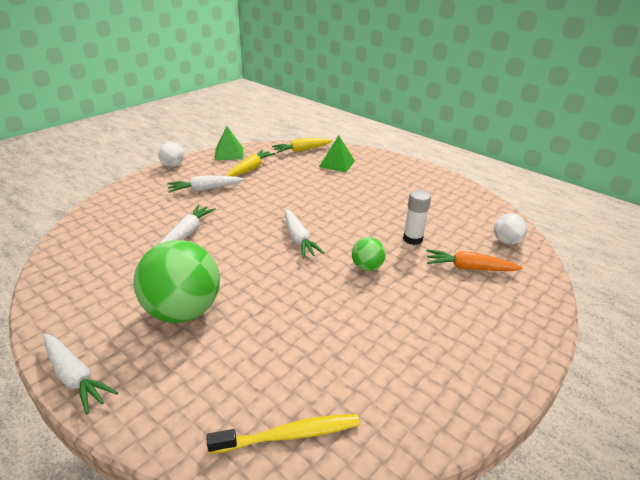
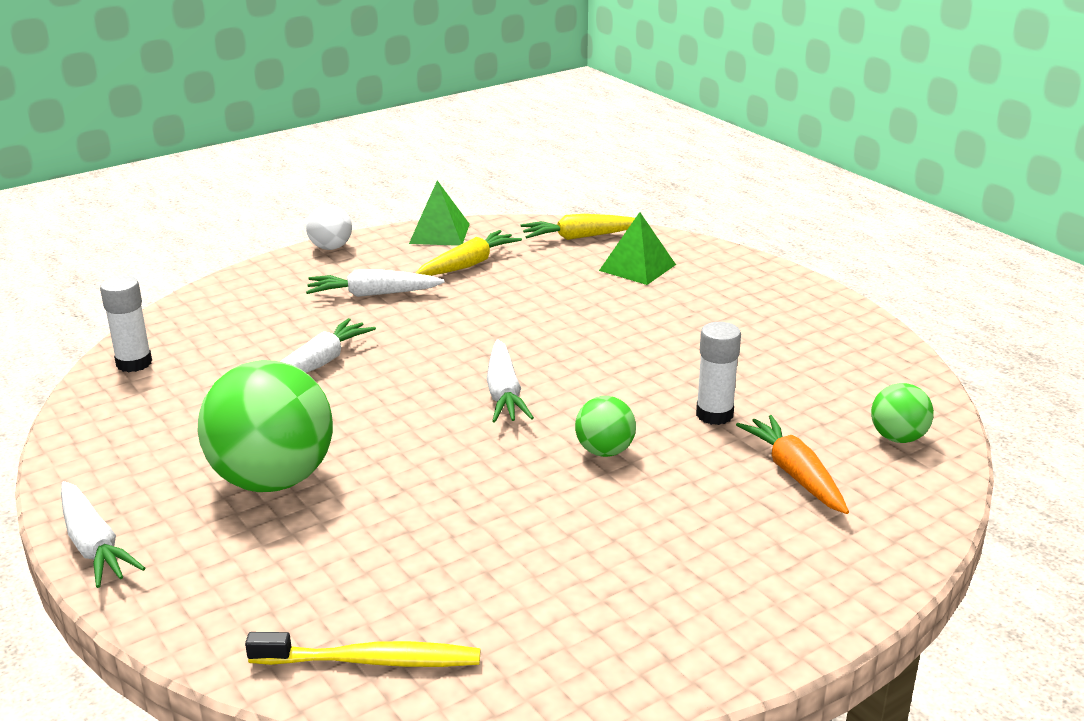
camera: 15 degrees right, 5 degrees down
orange carrot [426,249,523,271] -> orange carrot turned 45 degrees clockwise [736,415,849,514]
white ball [494,214,527,244] -> green ball [871,383,934,443]
none -> white glue stick [100,276,152,372]

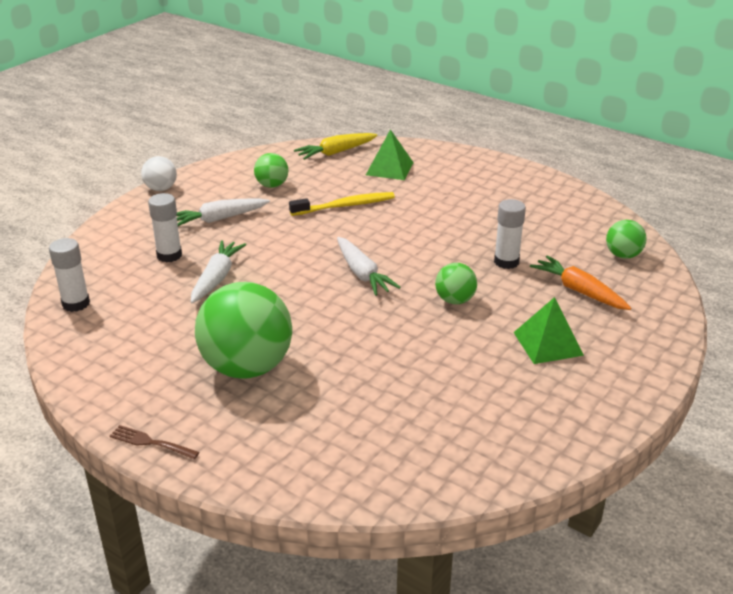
camera: 20 degrees left, 5 degrees up
white carrot [61,481,145,588] -> brown fork [110,425,199,459]
yellow toothbrush [245,632,480,667] -> yellow toothbrush moved to [289,192,395,216]
green pyramid [409,181,470,246] -> green pyramid moved to [513,297,584,364]
yellow carrot [416,230,522,276] -> green ball [254,153,288,188]
none -> white glue stick [148,193,182,263]

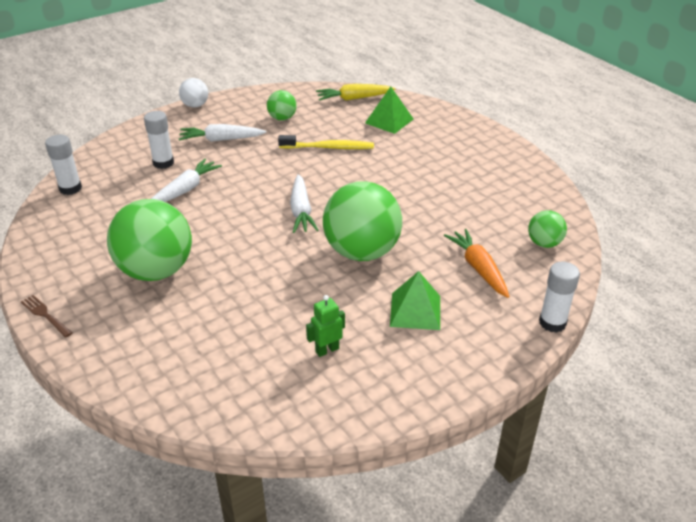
camera: 20 degrees right, 5 degrees up
green ball [435,263,477,304] -> green ball [323,181,402,261], size x2.07
white glue stick [494,199,526,269] -> white glue stick moved to [539,262,580,333]
none -> green robot [306,295,345,357]

